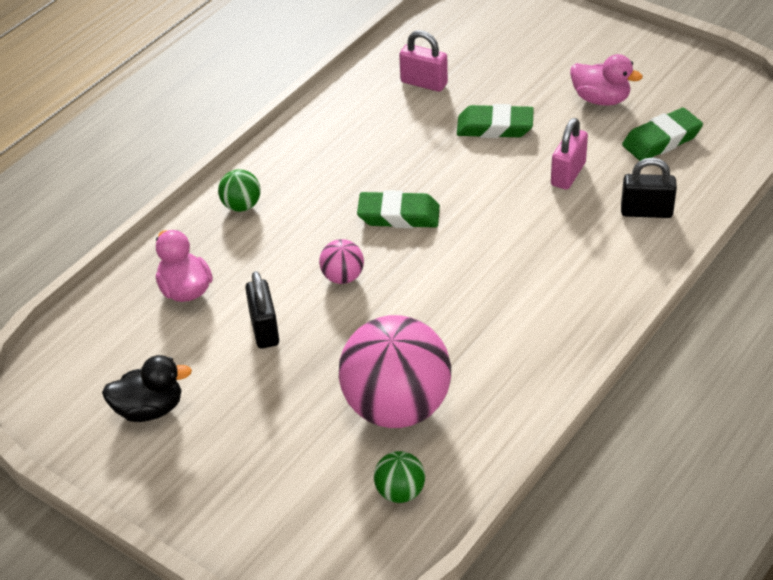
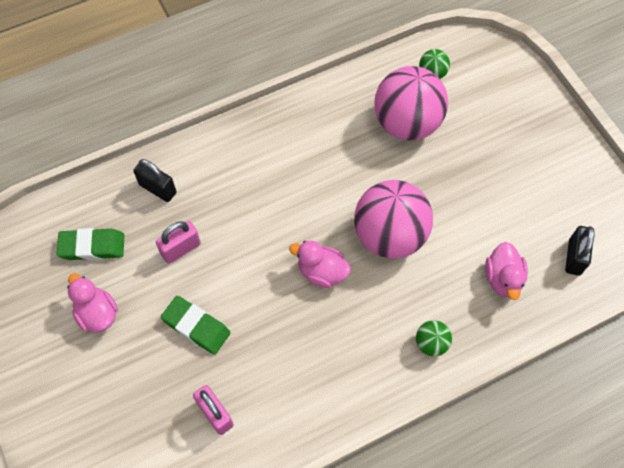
camera: 155 degrees left, 20 degrees up
black duck [102,355,192,422] -> none
black padlock [245,271,279,349] -> black padlock moved to [565,226,595,276]
pink ball [319,239,364,284] -> pink ball [354,180,433,259], size x2.28
green eraser [357,190,440,228] -> pink duck [289,241,351,288]

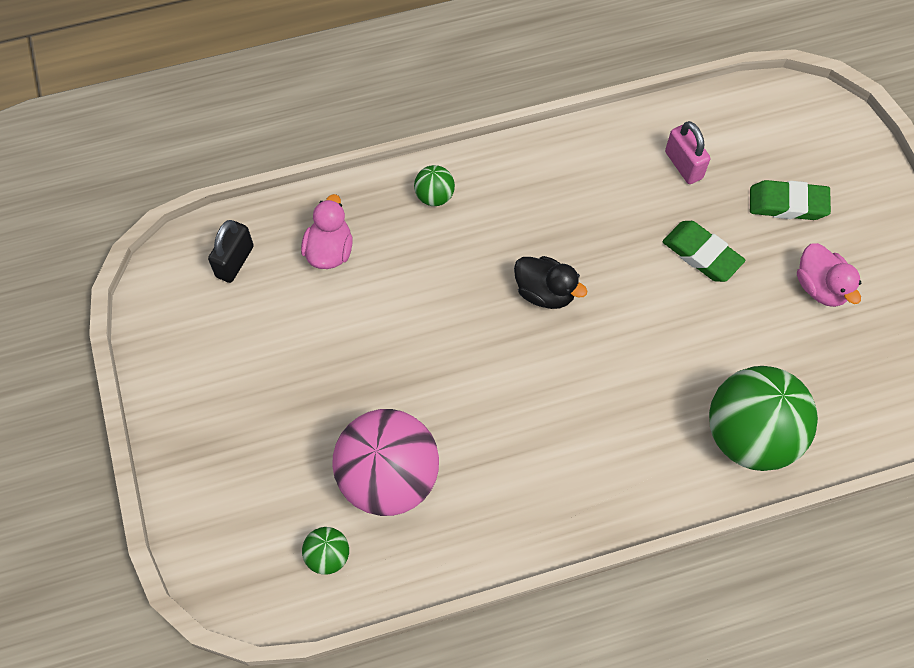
camera: 170 degrees left, 0 degrees up
green eraser [57,228,124,260] -> green eraser moved to [750,180,831,220]
black padlock [133,159,176,202] -> green ball [709,366,818,471]
pink padlock [156,221,201,264] -> none
pink duck [289,241,351,288] -> black duck [514,256,587,309]
pink ball [354,180,433,259] -> none

